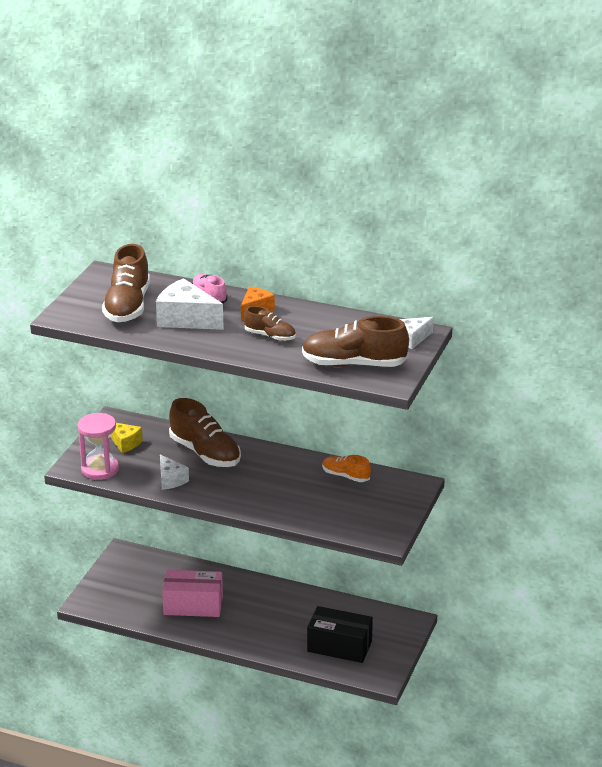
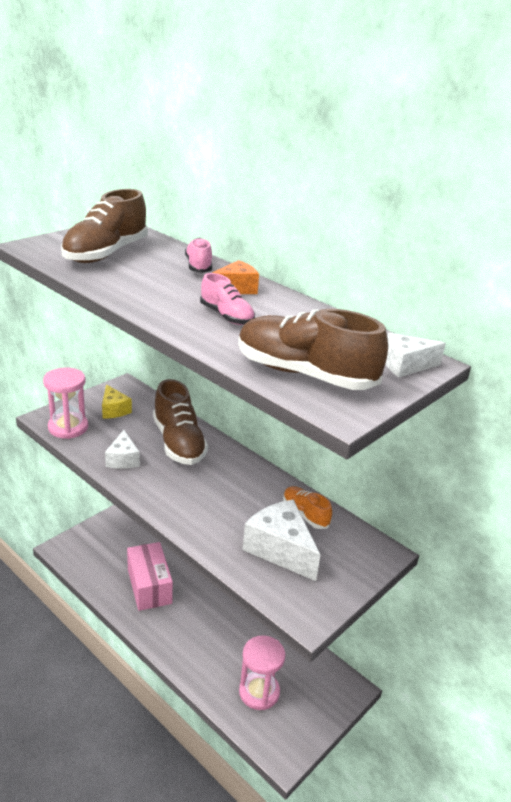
camera: 20 degrees right, 0 degrees up
white cheese [156,278,224,330] -> white cheese moved to [243,499,320,581]
pink box [162,570,223,617] -> pink box turned 45 degrees clockwise [127,542,173,611]
brown shoe [244,306,296,341] -> pink shoe [200,273,255,325]
black box [307,606,373,663] -> pink hourglass [239,635,285,710]

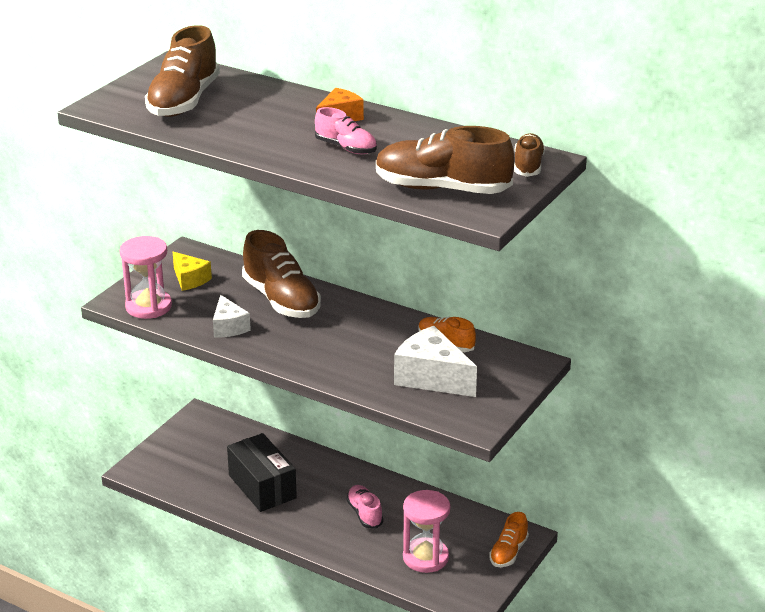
camera: 10 degrees left, 0 degrees up
pink box [127,542,173,611] -> black box [227,433,297,512]
pink shoe [185,237,212,273] -> pink shoe moved to [346,485,383,529]
white cheese [385,333,446,377] -> brown shoe [514,133,545,177]
none -> orange shoe [489,512,529,567]

